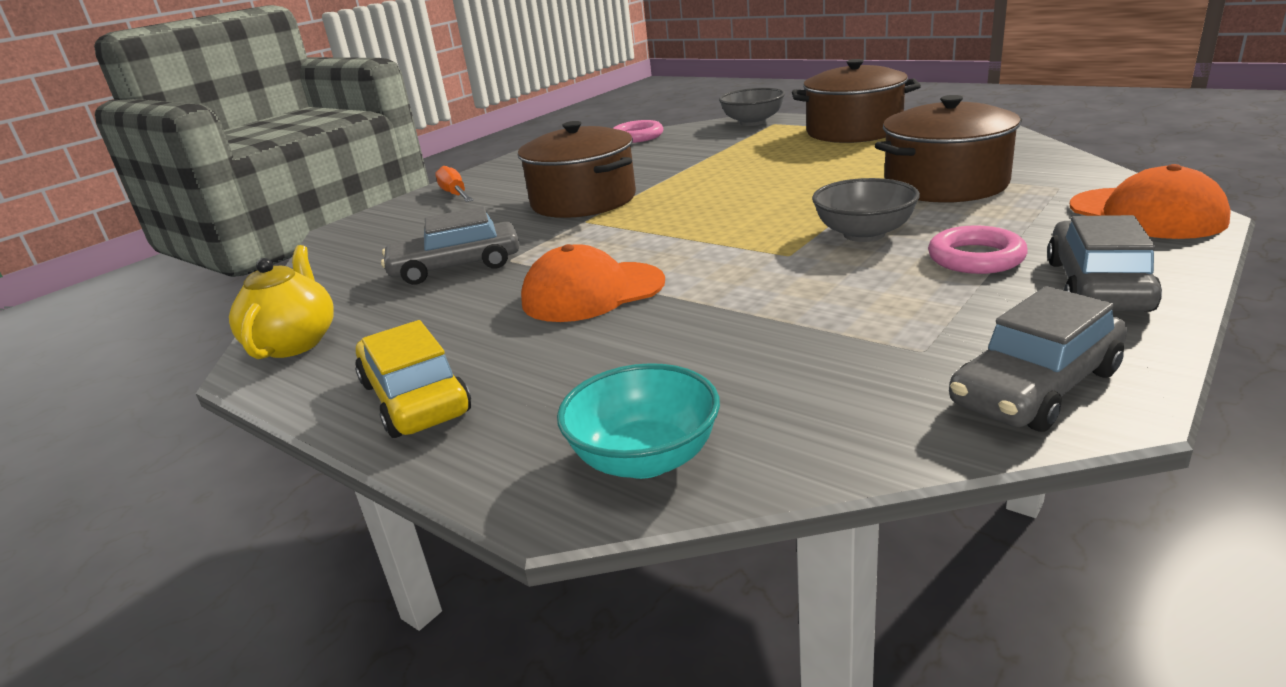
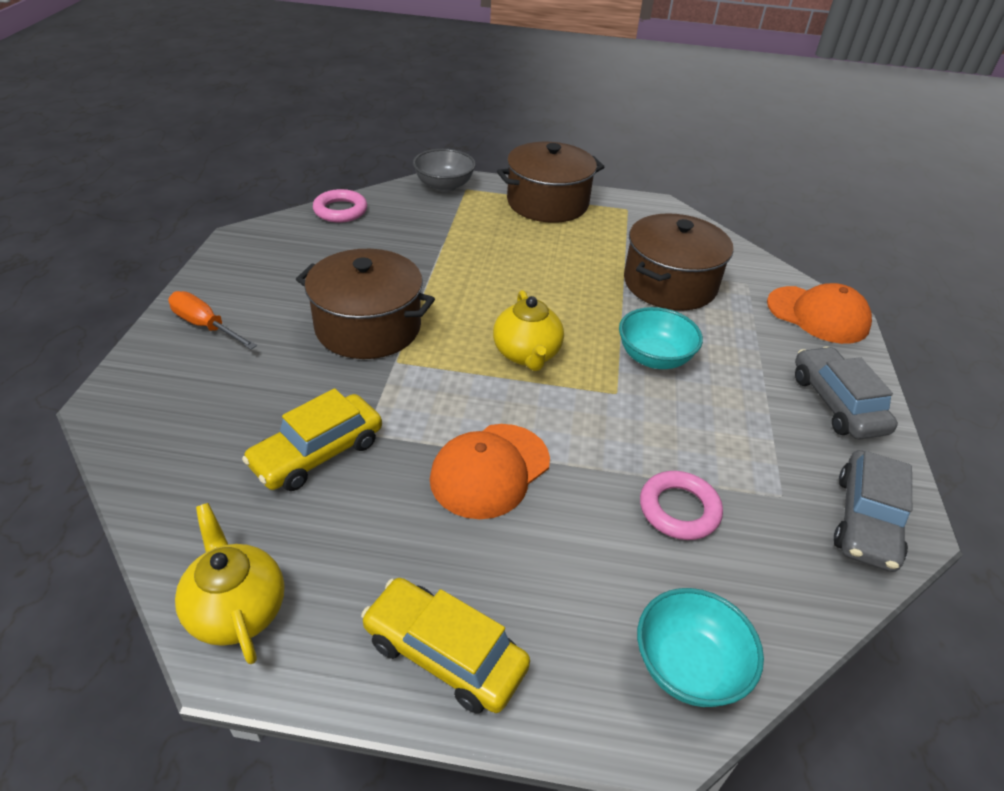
camera: 35 degrees left, 15 degrees up
grey car [381,206,519,285] -> yellow car [242,388,382,491]
grey bowl [812,178,920,242] -> turquoise bowl [619,307,703,369]
pink ring [928,225,1028,274] -> pink ring moved to [640,471,723,540]
none -> yellow teapot [493,290,564,371]

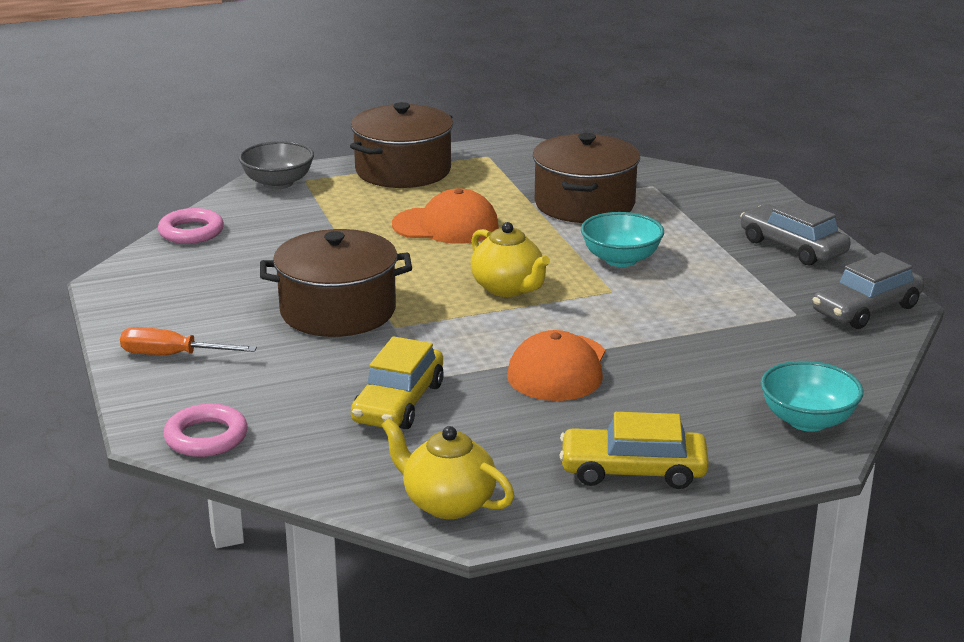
camera: 25 degrees left, 15 degrees down
pink ring [640,471,723,540] -> pink ring moved to [164,404,248,457]
orange cap [767,283,872,344] -> orange cap moved to [392,188,499,244]
grey car [834,450,912,572] -> grey car turned 60 degrees clockwise [812,252,924,329]

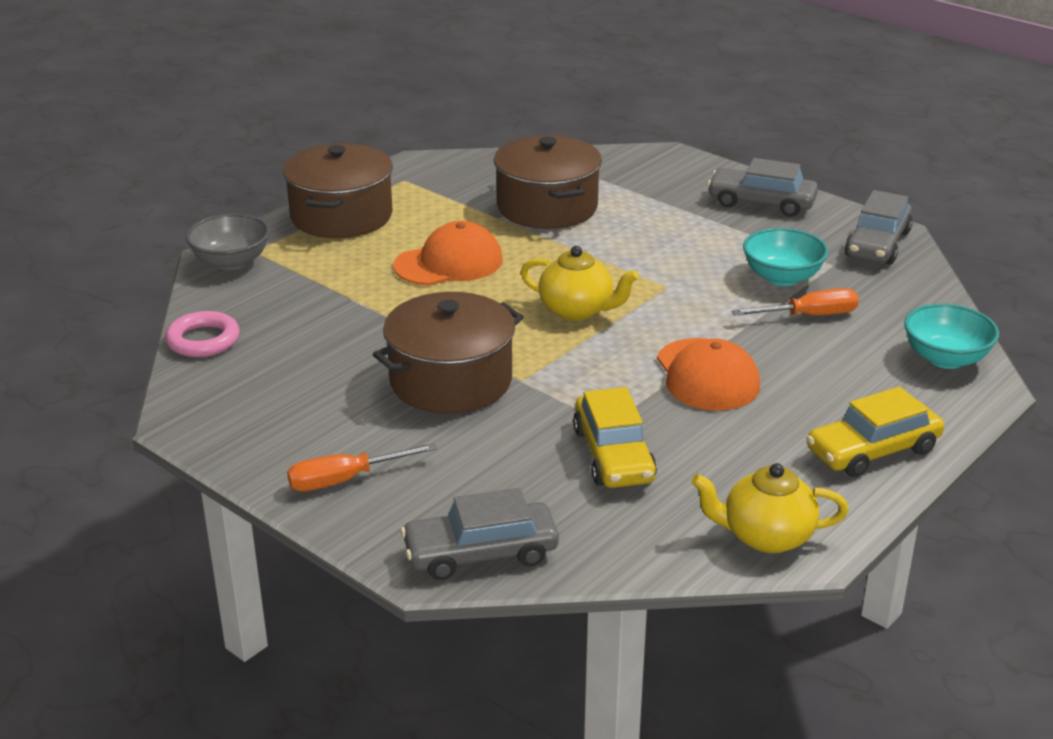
camera: 30 degrees left, 5 degrees up
pink ring [164,404,248,457] -> grey car [401,488,559,580]
turquoise bowl [581,212,664,267] -> turquoise bowl moved to [743,228,828,286]
none -> orange screwdriver [732,288,859,316]

